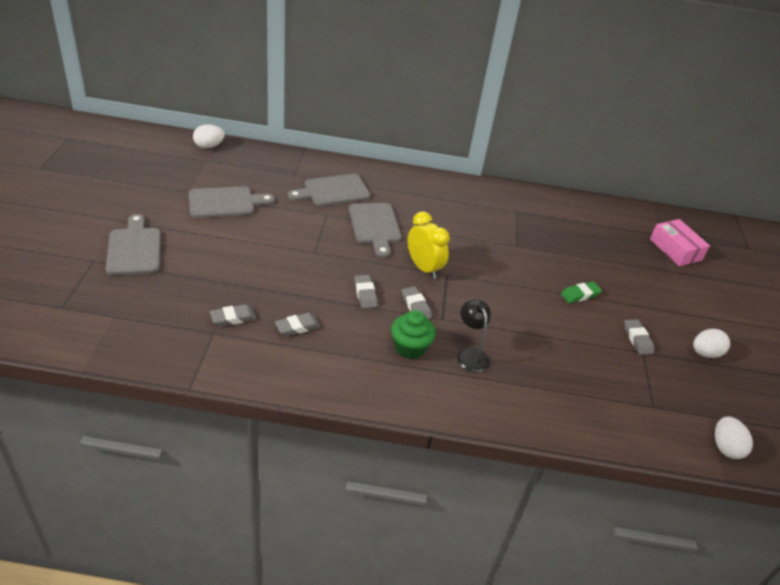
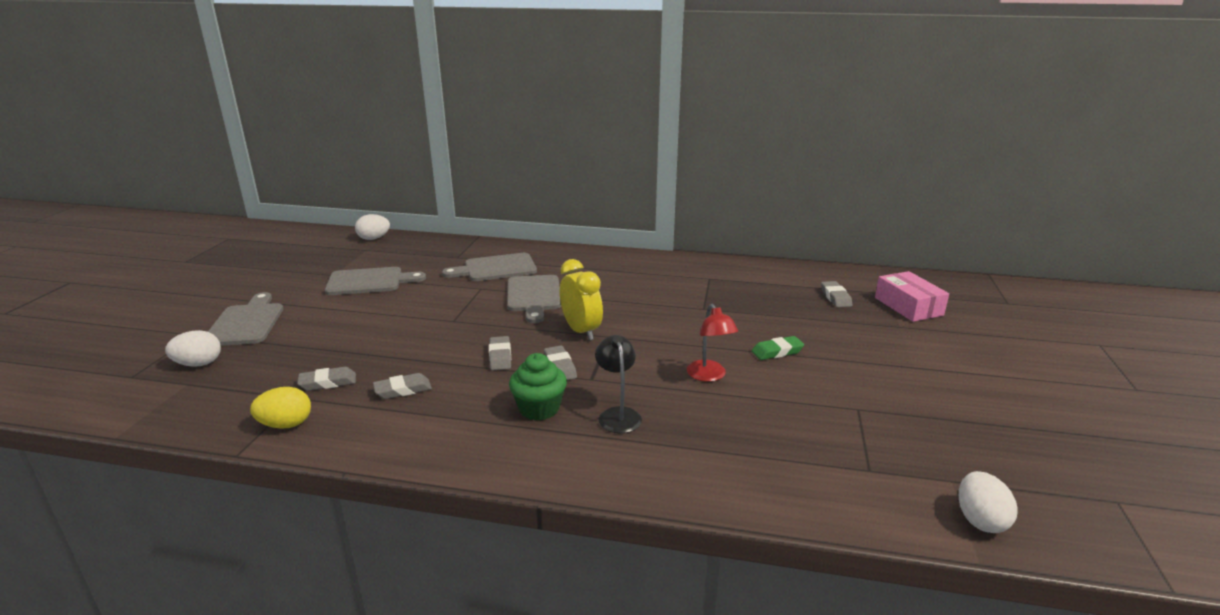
camera: 10 degrees right, 15 degrees down
grey eraser [624,319,654,355] -> grey eraser moved to [821,281,852,307]
white egg [693,329,730,358] -> white egg moved to [165,330,221,367]
none -> yellow egg [250,387,311,429]
none -> red lamp [687,304,738,382]

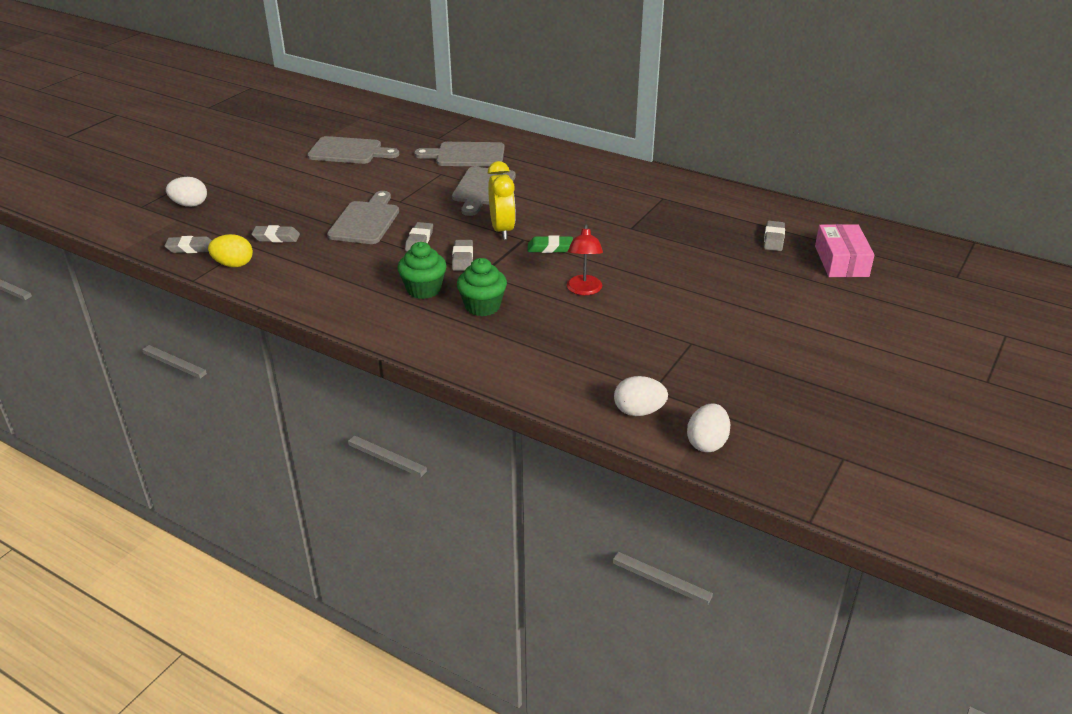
camera: 20 degrees right, 10 degrees up
grey cutting board [208,292,283,346] -> grey cutting board moved to [327,191,399,244]
white egg [355,214,390,240] -> white egg moved to [614,376,668,416]
grey eraser [373,373,432,399] -> grey eraser moved to [164,236,212,253]
black lamp [595,335,642,433] -> green cupcake [457,258,507,316]
green eraser [752,336,804,360] -> green eraser moved to [528,235,573,253]

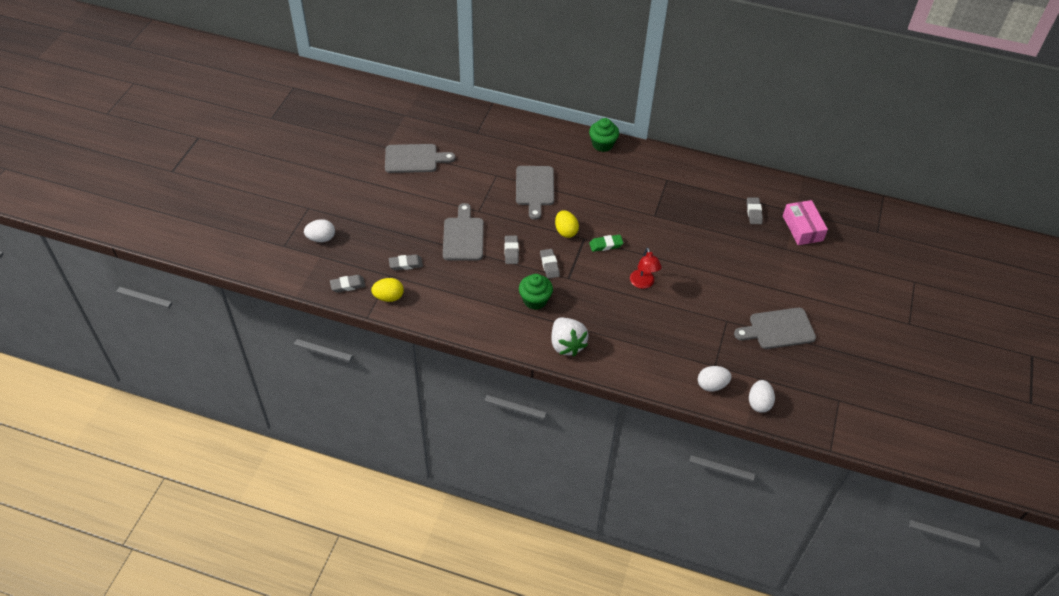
camera: 15 degrees left, 15 degrees up
grey cutting board [414,142,505,167] -> grey cutting board moved to [734,308,816,349]
green cupcake [457,258,507,316] -> green cupcake moved to [589,118,619,152]
yellow clock [488,161,516,240] -> yellow egg [555,210,579,238]
none -> white strawberry [551,317,588,356]

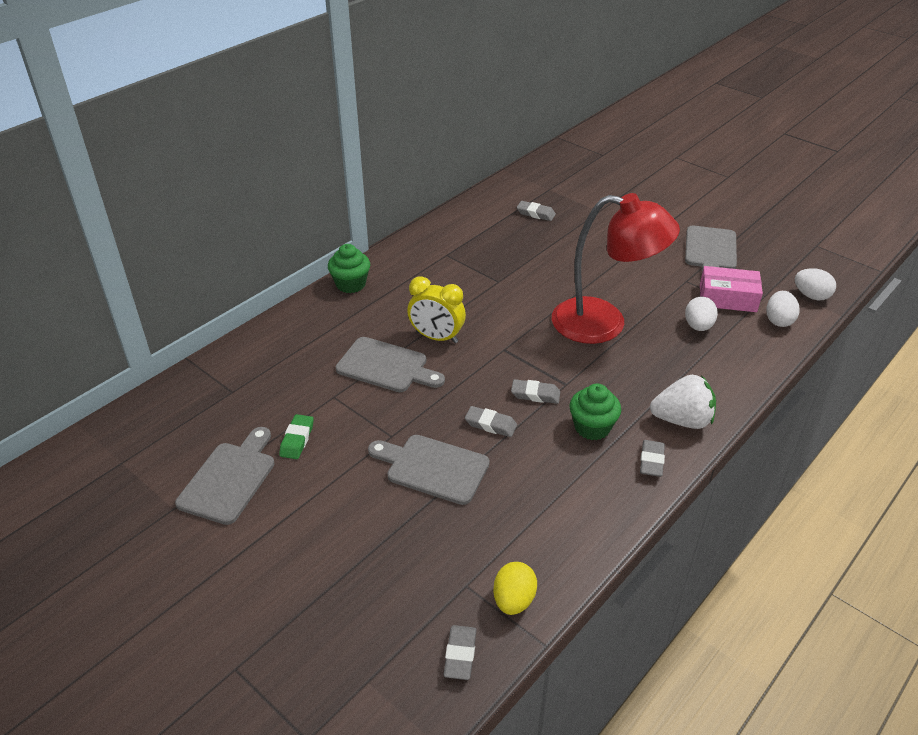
camera: 65 degrees left, 10 degrees down
white egg [304,219,335,242] -> white egg moved to [685,297,718,331]
grey eraser [389,255,423,270] -> grey eraser moved to [640,440,665,477]
yellow egg [555,210,579,238] -> none
green eraser [589,235,623,252] -> green eraser moved to [279,414,314,459]
red lamp [630,247,662,289] -> red lamp [552,193,680,344], size x2.20
pink box [783,200,828,245] -> pink box moved to [700,266,763,312]
none -> yellow clock [407,276,466,343]

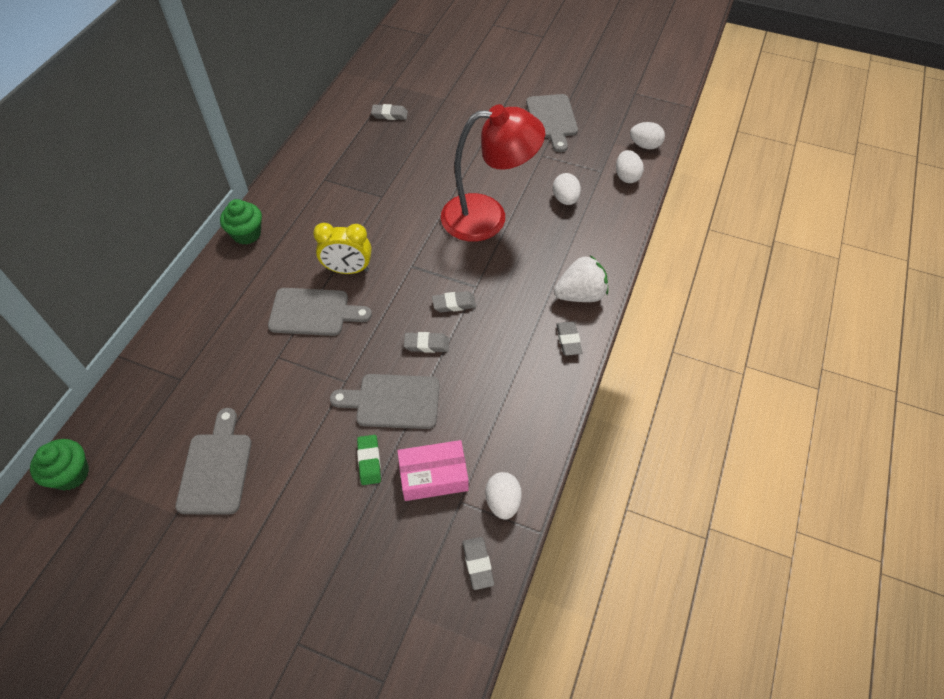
camera: 20 degrees left, 15 degrees up
green eraser [279,414,314,459] -> green eraser moved to [357,435,381,485]
yellow egg [493,562,537,615] -> white egg [485,472,522,520]
green cupcake [569,383,621,440] -> green cupcake moved to [30,439,89,491]
pink box [700,266,763,312] -> pink box moved to [397,440,469,501]

